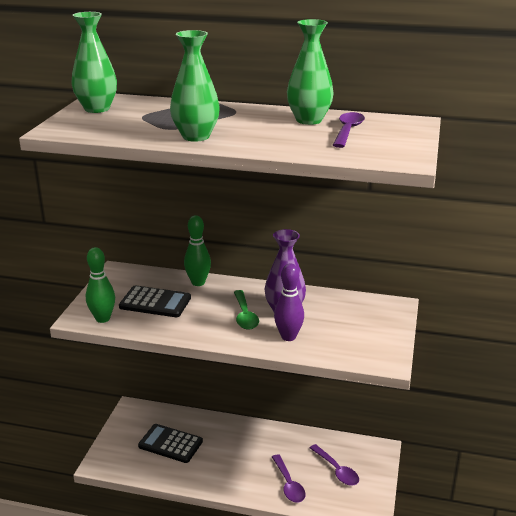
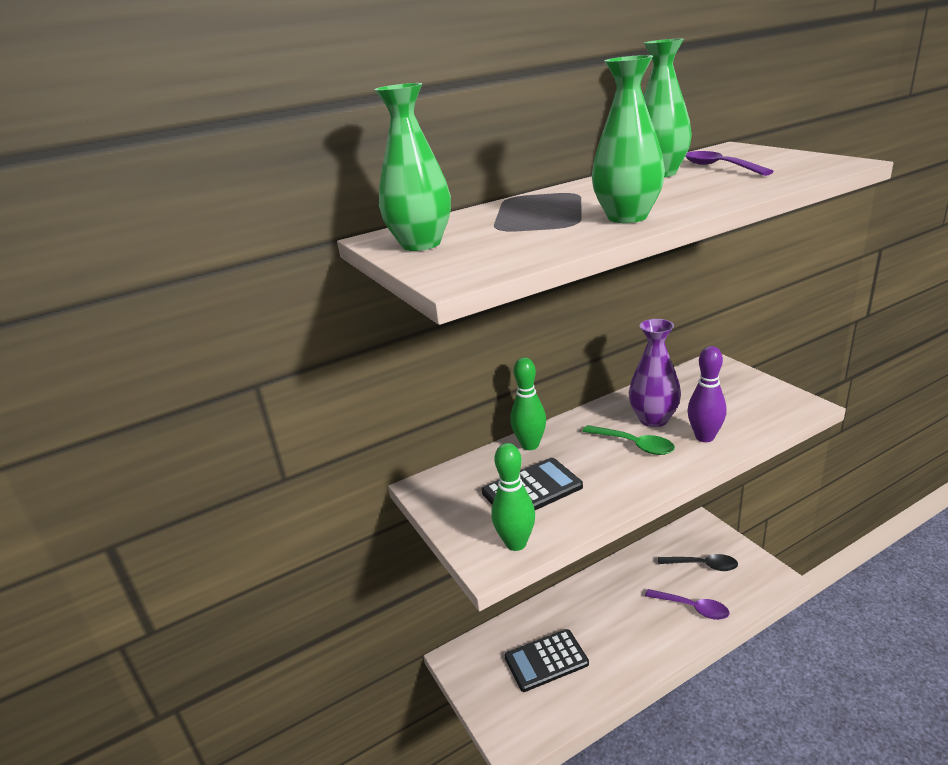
camera: 40 degrees left, 0 degrees up
purple spoon [310,444,359,486] -> black spoon [658,554,738,571]

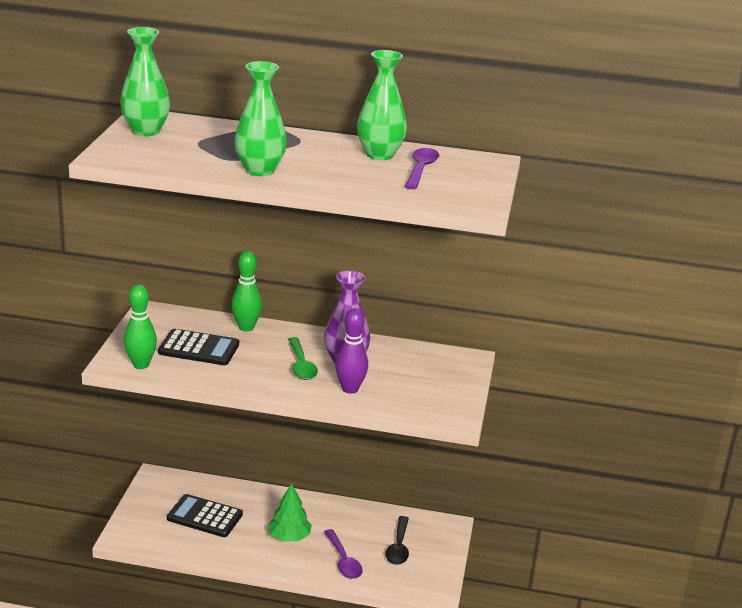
camera: 35 degrees right, 0 degrees up
black spoon [658,554,738,571] -> black spoon turned 45 degrees clockwise [386,516,409,565]
none -> green tree [268,483,312,541]

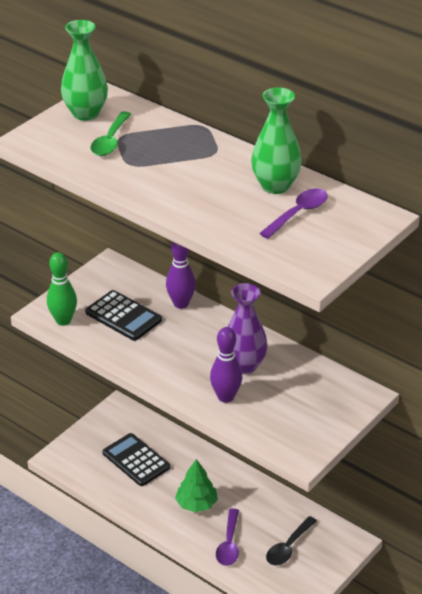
camera: 30 degrees right, 10 degrees up
green bowling pin [231,251,262,332] -> purple bowling pin [166,241,196,309]
green vase [235,61,287,176] -> none
green spoon [288,337,318,380] -> green spoon moved to [90,111,131,156]

